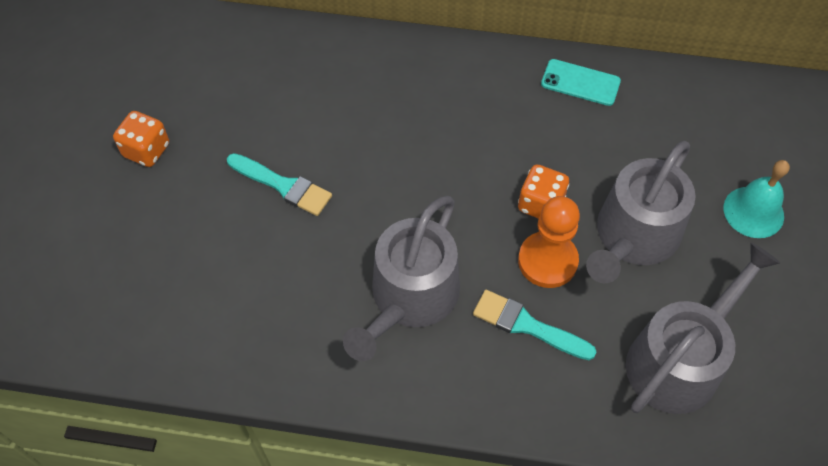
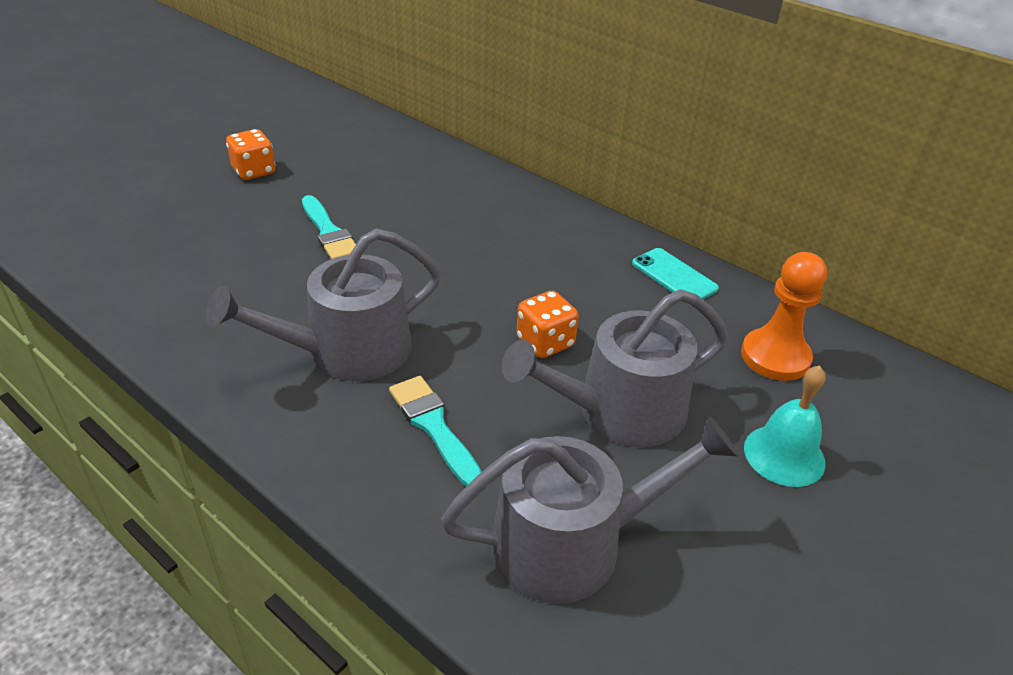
camera: 30 degrees right, 20 degrees down
orange pawn [518,196,580,288] -> orange pawn moved to [741,252,827,381]

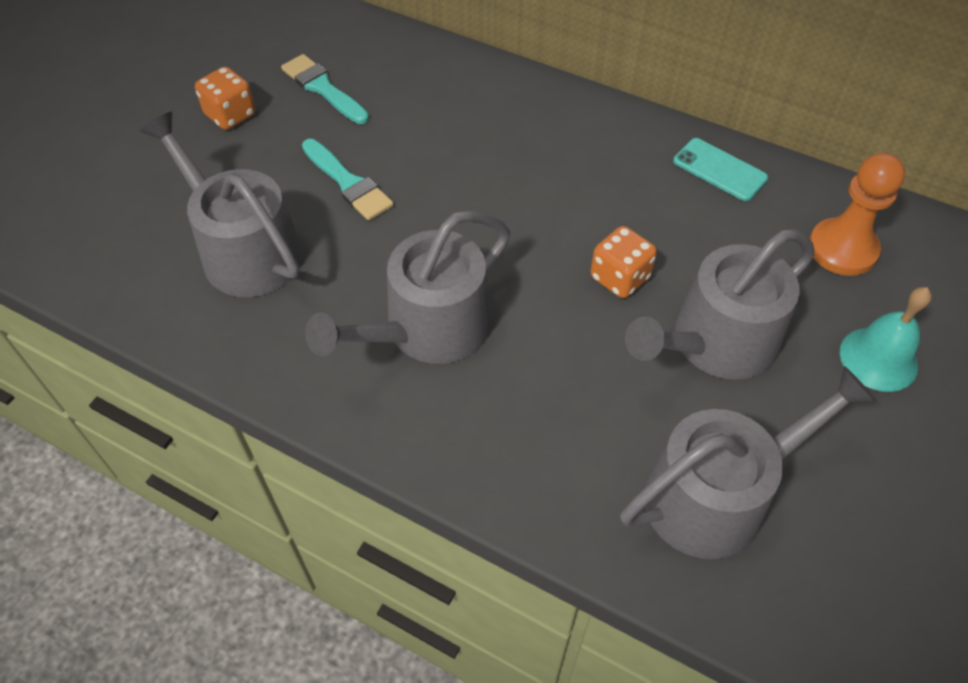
camera: 10 degrees left, 15 degrees up
turquoise brush [389,376,482,487] -> turquoise brush moved to [281,54,369,124]
none -> grey watering can [140,112,303,297]

